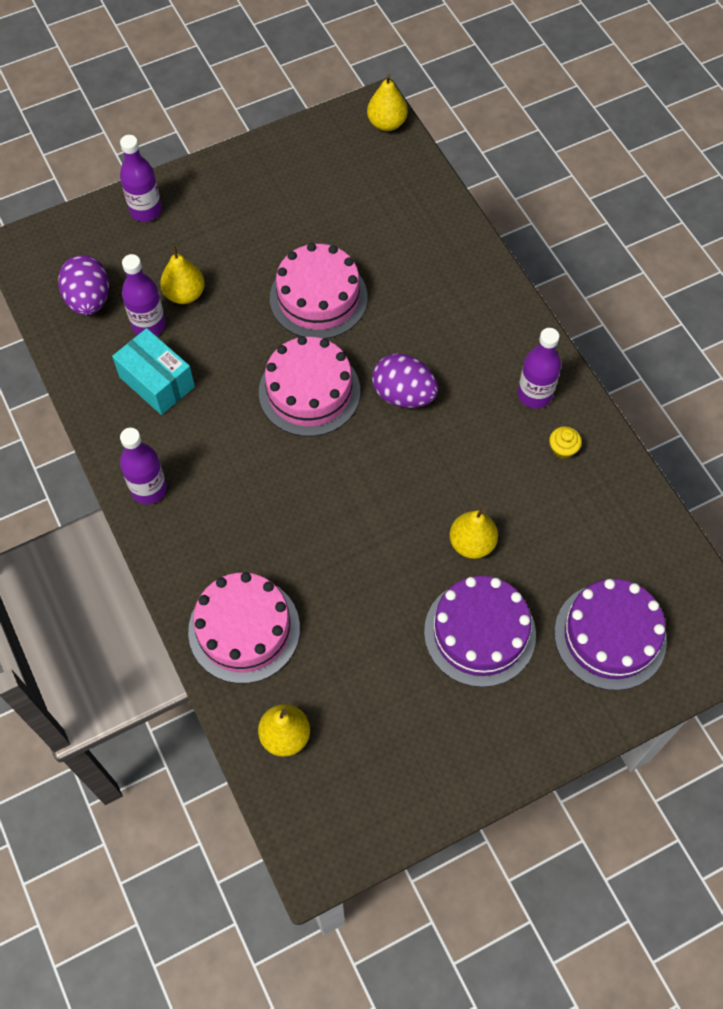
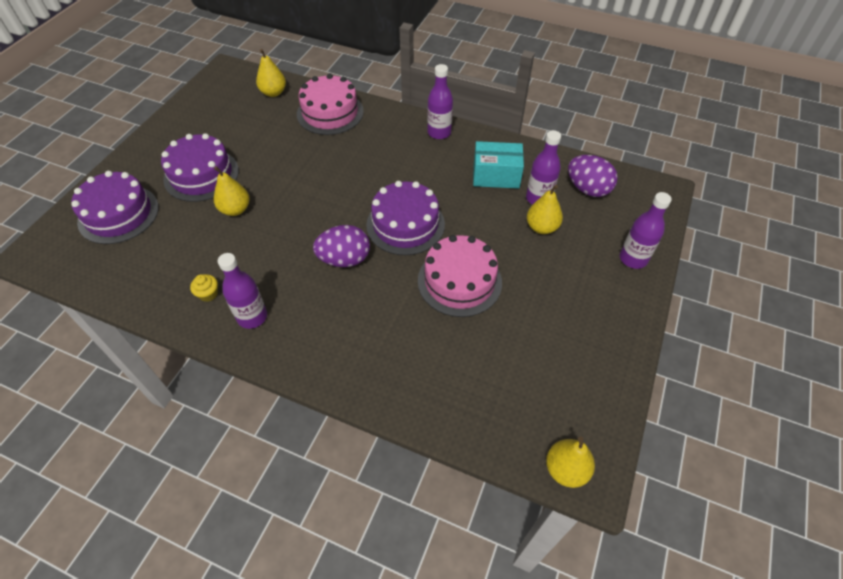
camera: 140 degrees right, 10 degrees down
pink cake [259,336,360,436] -> purple cake [366,181,445,255]

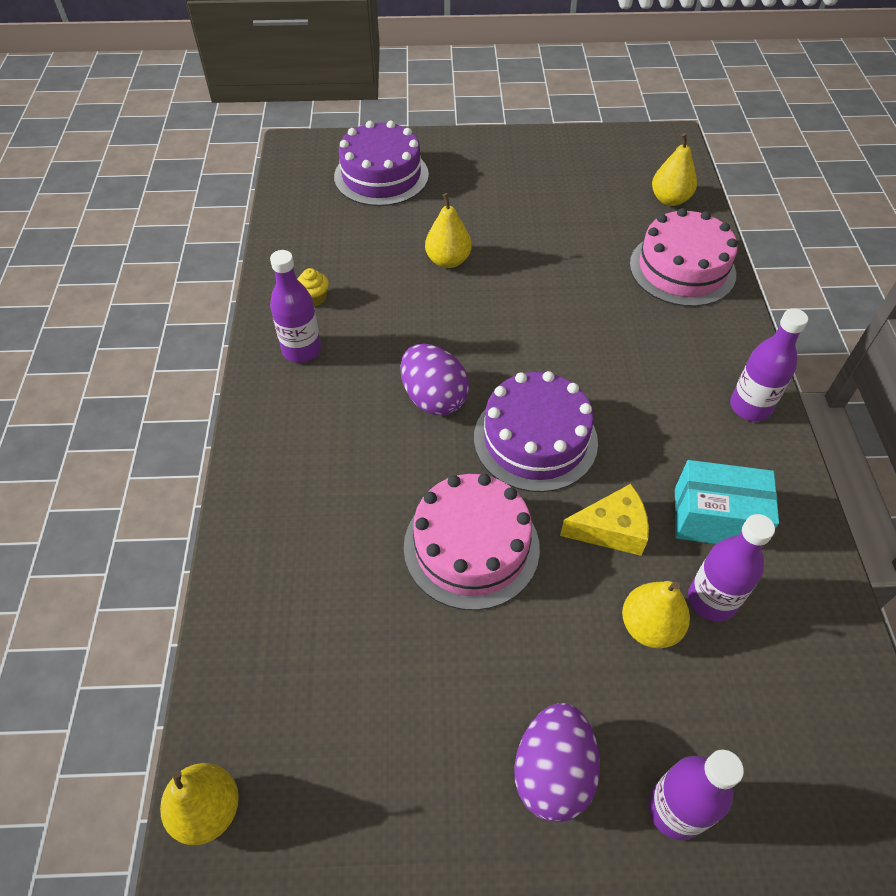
camera: 65 degrees right, 0 degrees up
purple cake [161,133,239,202] -> none
turquoise box [473,141,524,189] -> turquoise box turned 60 degrees counterclockwise [675,460,779,544]
purple egg [568,155,618,197] -> purple egg moved to [514,703,600,822]
none -> yellow cheese [560,484,649,556]

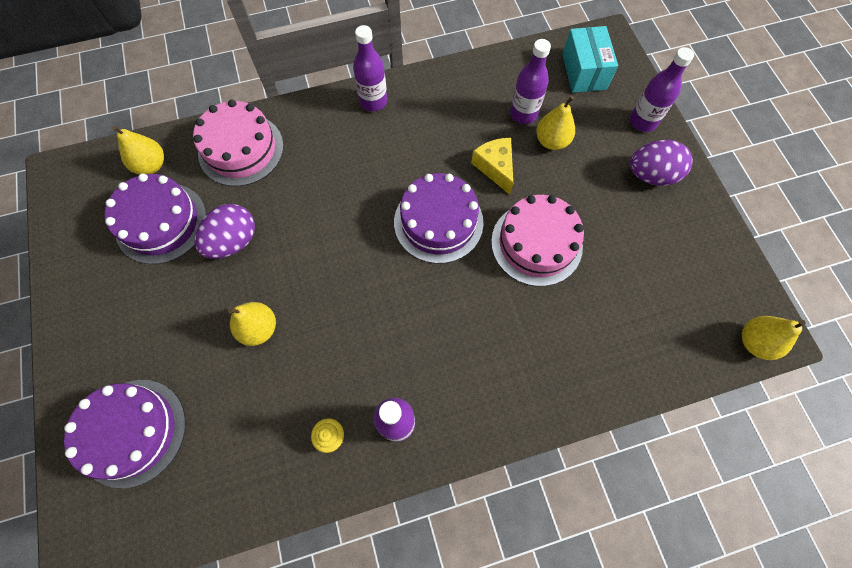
camera: 105 degrees left, 15 degrees up
purple egg [400,344,469,415] -> purple egg moved to [195,204,255,259]
turquoise box [675,460,779,544] -> turquoise box moved to [562,26,618,93]
none -> purple cake [105,174,206,264]

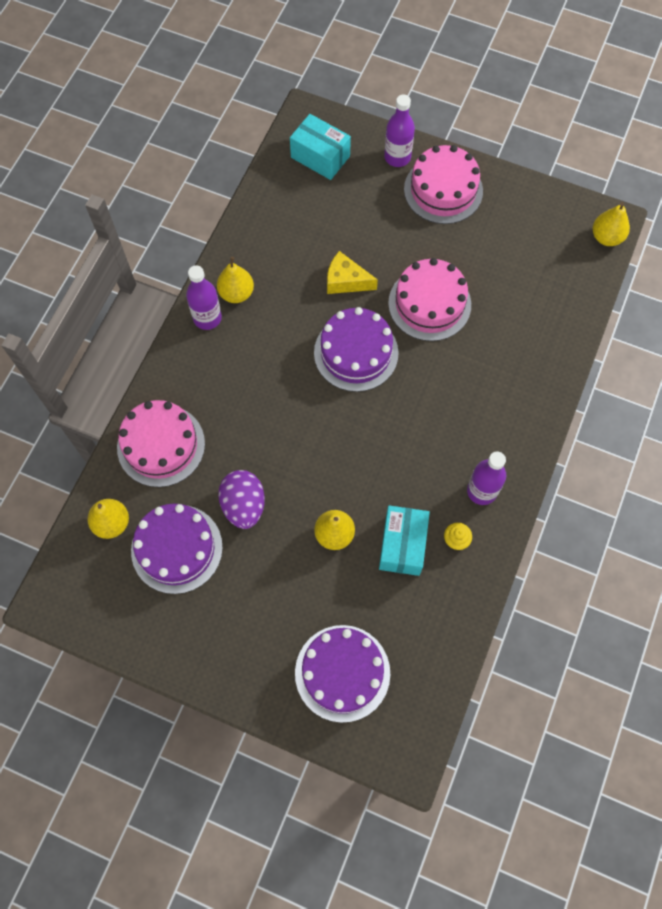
camera: 50 degrees left, 0 degrees up
purple bottle [510,39,551,124] -> none
yellow pear [536,96,575,150] -> yellow pear moved to [217,257,254,303]
purple egg [630,140,693,186] -> pink cake [404,145,483,224]
none -> turquoise box [379,505,430,576]

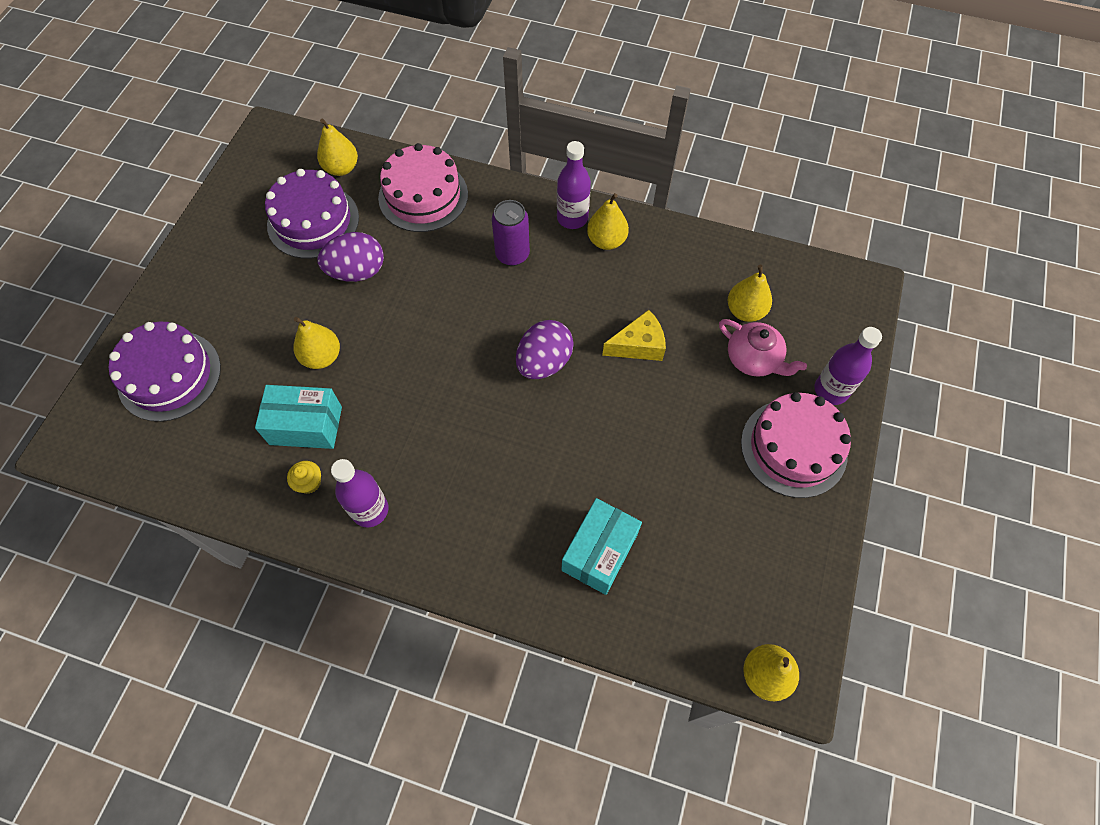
camera: 85 degrees right, 5 degrees down
turquoise box [290,114,351,180] -> turquoise box moved to [561,498,642,595]
purple cake [314,307,399,392] -> purple egg [516,320,574,379]
yellow cheese [327,251,378,294] -> yellow cheese turned 60 degrees clockwise [602,310,666,361]
pink cake [388,258,471,341] -> none
none -> purple can [492,200,530,266]
none -> pink teapot [719,319,807,377]
none -> yellow pear [728,265,772,322]

